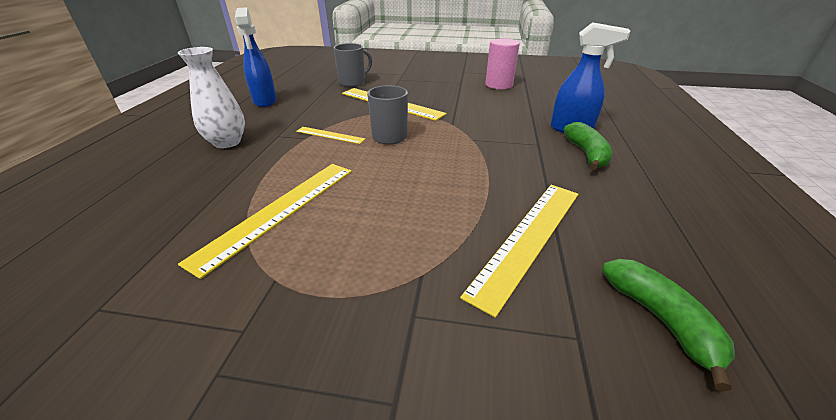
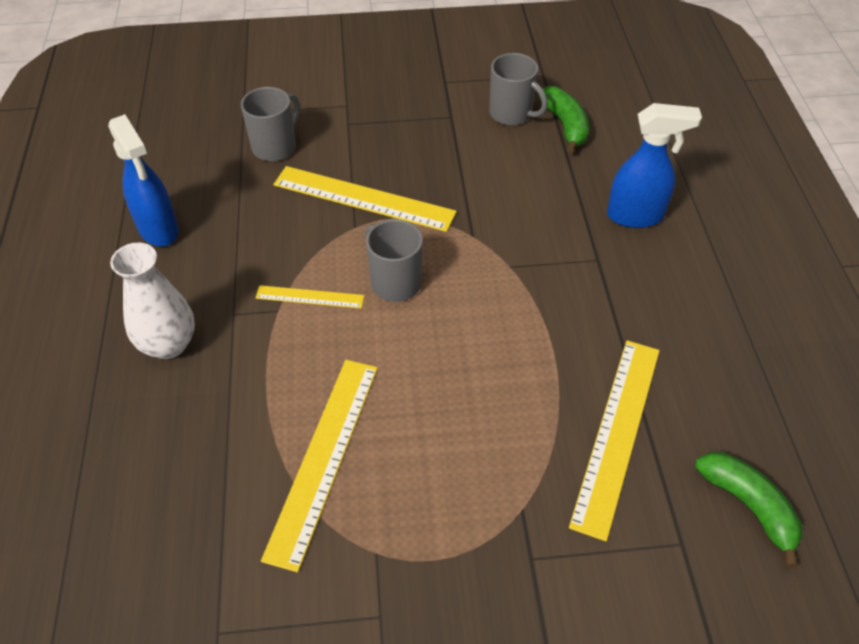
camera: 15 degrees left, 15 degrees up
pink cylinder [485,38,520,89] -> grey mug [489,53,548,126]
green banana [564,122,612,170] -> green banana moved to [538,86,589,153]

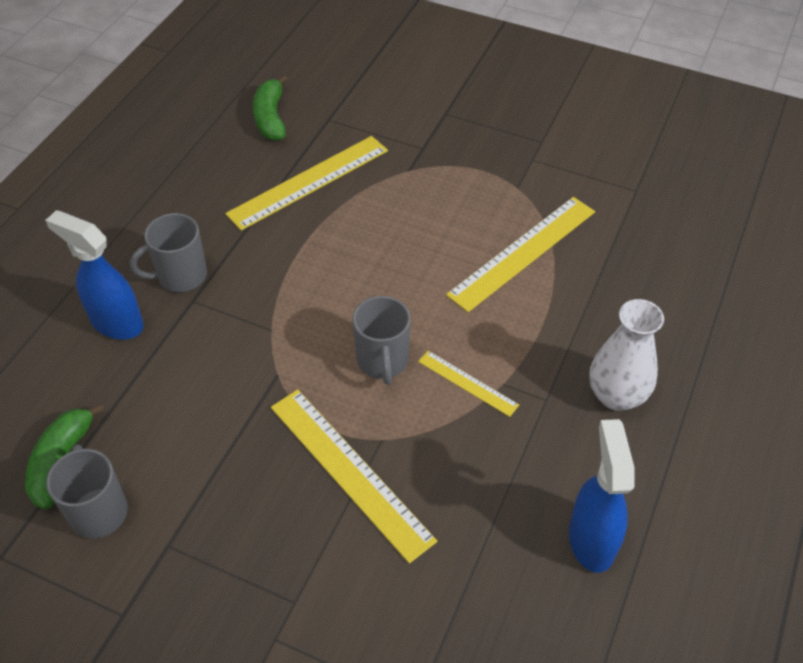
camera: 150 degrees left, 0 degrees up
grey mug [241,87,300,161] -> grey mug moved to [130,213,207,292]

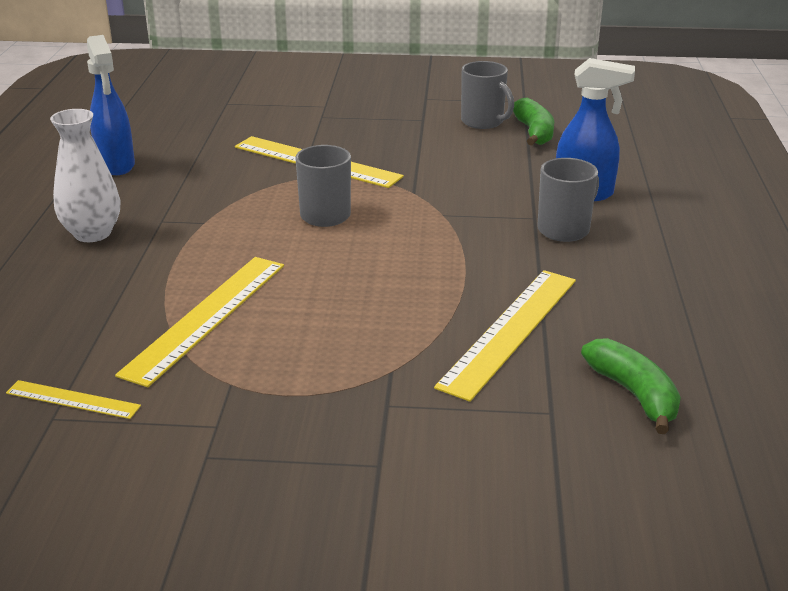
camera: 160 degrees right, 20 degrees down
yellow ruler [418,351,519,417] -> yellow ruler moved to [6,380,141,419]

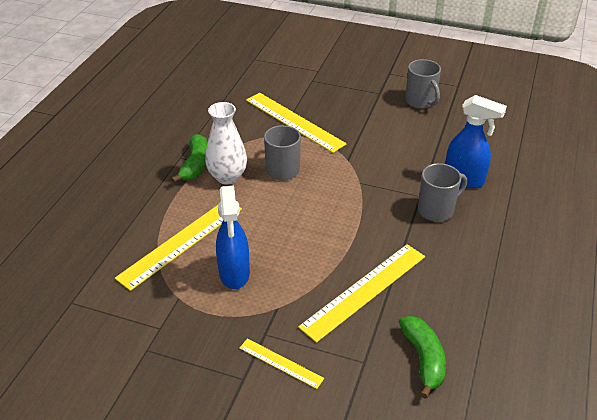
camera: 15 degrees right, 10 degrees up
yellow ruler [6,380,141,419] -> yellow ruler moved to [239,338,324,389]
white vase [50,109,120,242] -> white vase moved to [205,102,247,185]
blue spray bottle [87,35,135,175] -> blue spray bottle moved to [216,186,250,289]
green banana [513,98,554,145] -> green banana moved to [171,134,208,183]

